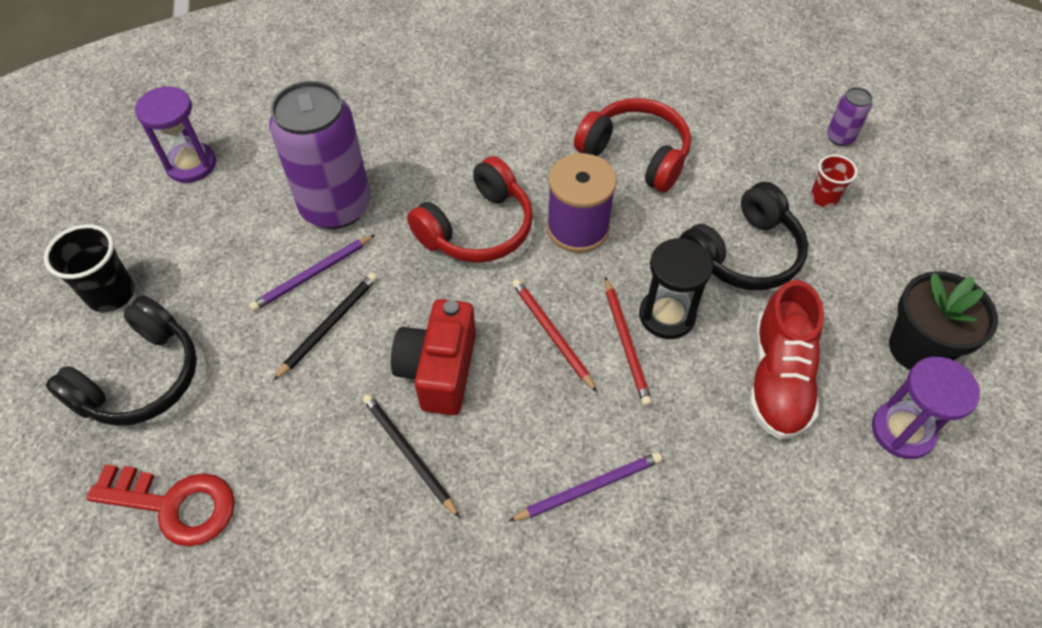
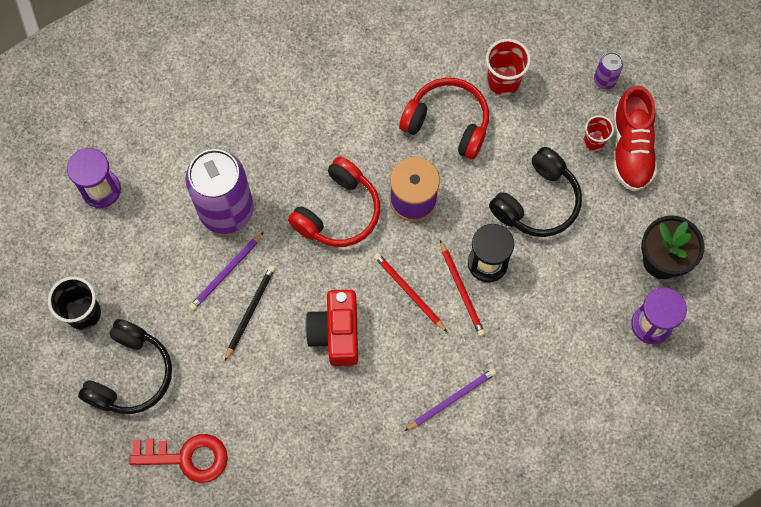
camera: 10 degrees left, 15 degrees up
black pencil [363,394,460,518] -> none
red shoe [749,280,824,440] -> red shoe moved to [613,85,657,192]
none -> red cup [486,39,531,96]

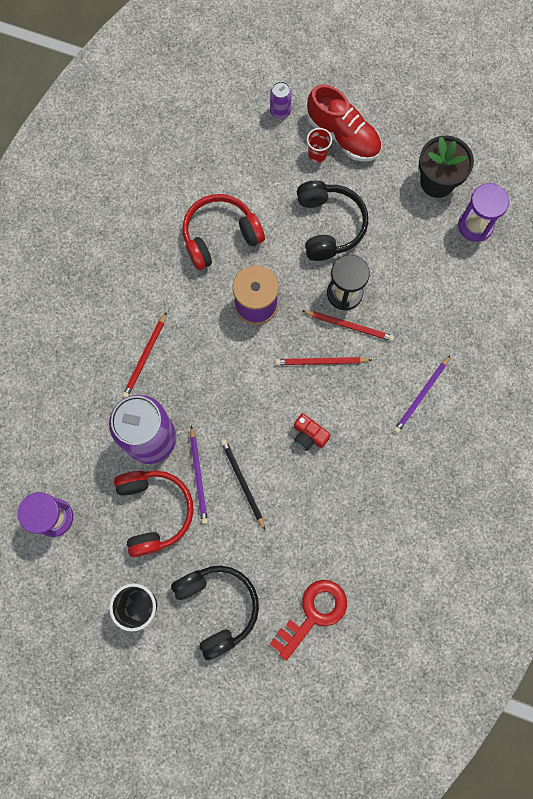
camera: 50 degrees left, 5 degrees up
red headphones [288,157,380,247] -> red headphones moved to [114,471,194,557]
red camera [305,290,358,366] -> red camera [294,413,331,451], size x0.57
purple pencil [405,368,496,431] -> purple pencil turned 150 degrees counterclockwise [394,356,450,433]
red cup [486,39,531,96] -> none
none -> red pencil [122,312,167,398]

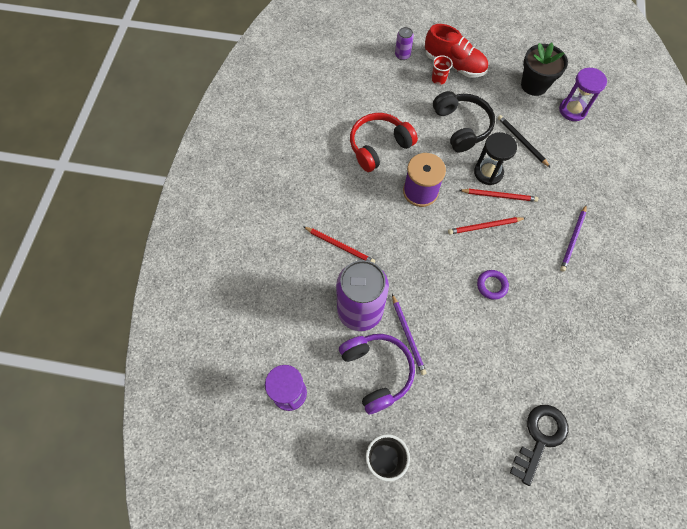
camera: 10 degrees left, 10 degrees down
red headphones [114,471,194,557] -> purple headphones [339,334,415,414]
red pencil [122,312,167,398] -> red pencil turned 75 degrees counterclockwise [303,226,375,263]
black headphones [171,566,259,660] -> none
black pencil [221,439,265,530] -> black pencil moved to [498,115,551,168]
red key [270,580,347,661] -> black key [510,405,568,486]
red camera [294,413,331,451] -> purple ring [477,270,509,300]

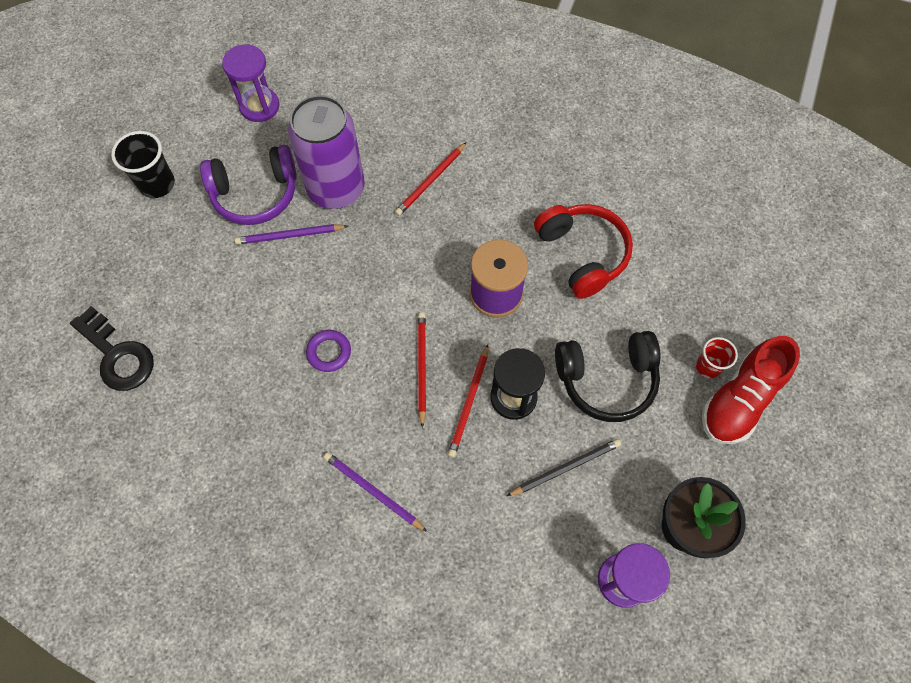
camera: 100 degrees right, 0 degrees up
purple can [395,27,414,60] -> none

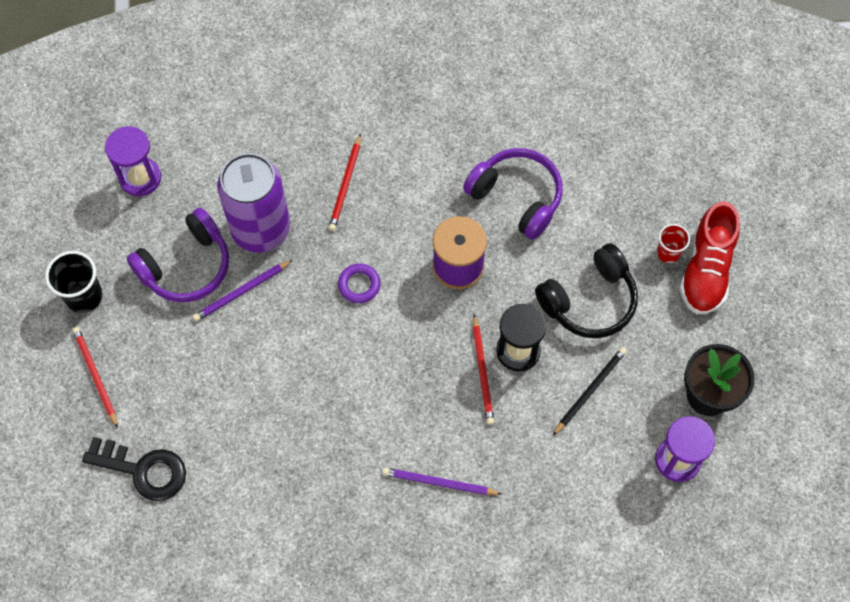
camera: 25 degrees left, 0 degrees up
purple ring [306,330,351,372] -> purple ring moved to [338,264,380,303]
red pencil [418,312,426,428] -> red pencil moved to [72,327,118,428]
red headphones [534,204,633,299] -> purple headphones [463,148,563,240]

